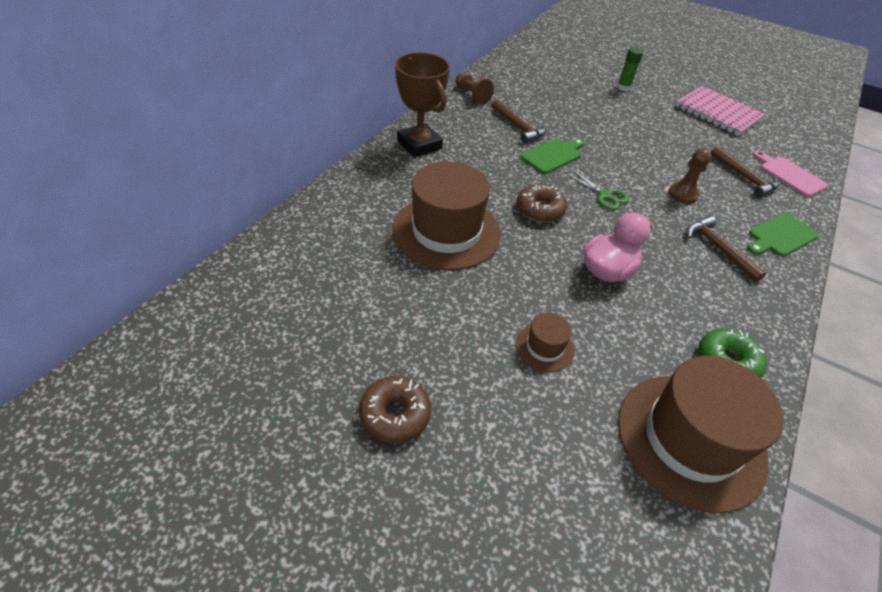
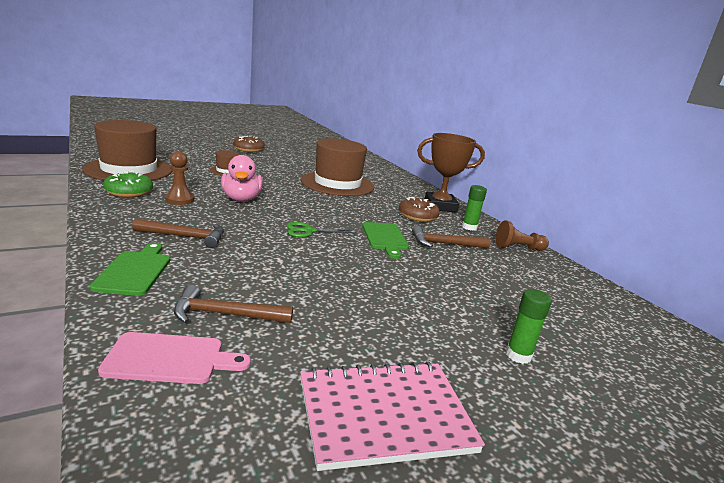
camera: 120 degrees right, 25 degrees down
brown donut [517,184,567,223] -> brown donut moved to [399,197,440,222]
brown pawn [668,148,712,204] -> brown pawn moved to [165,151,194,205]
none -> green glue stick [462,185,487,231]

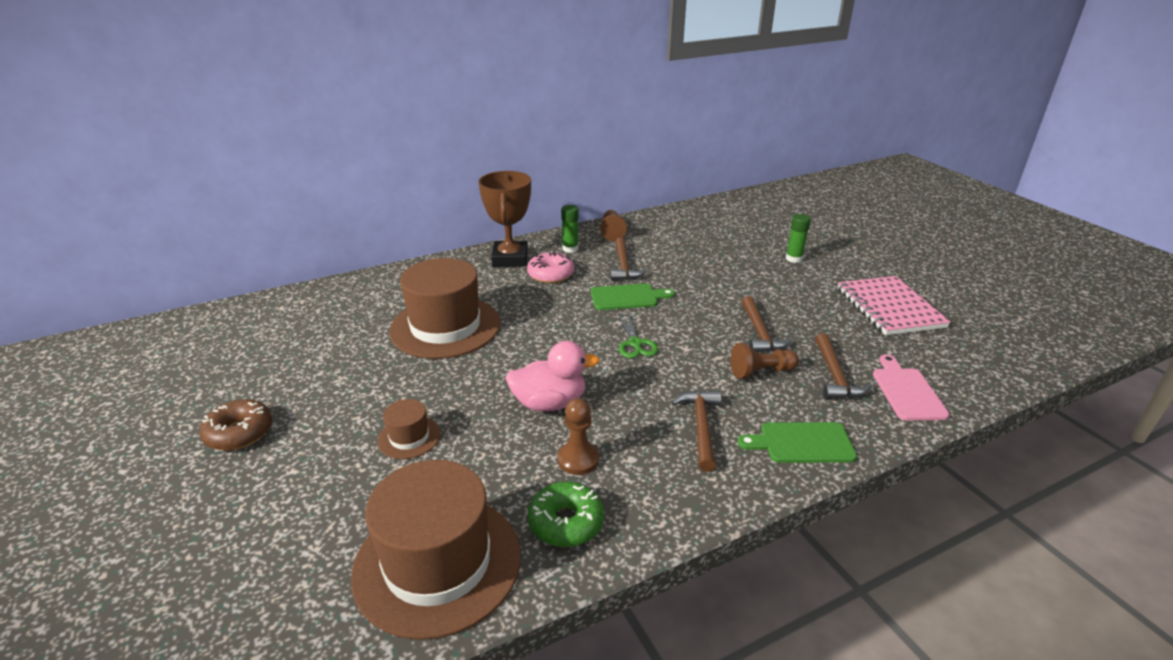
camera: 85 degrees left, 10 degrees up
brown donut [399,197,440,222] -> pink donut [527,252,574,283]
none -> brown pawn [731,343,799,379]
none -> brown hammer [742,296,792,352]

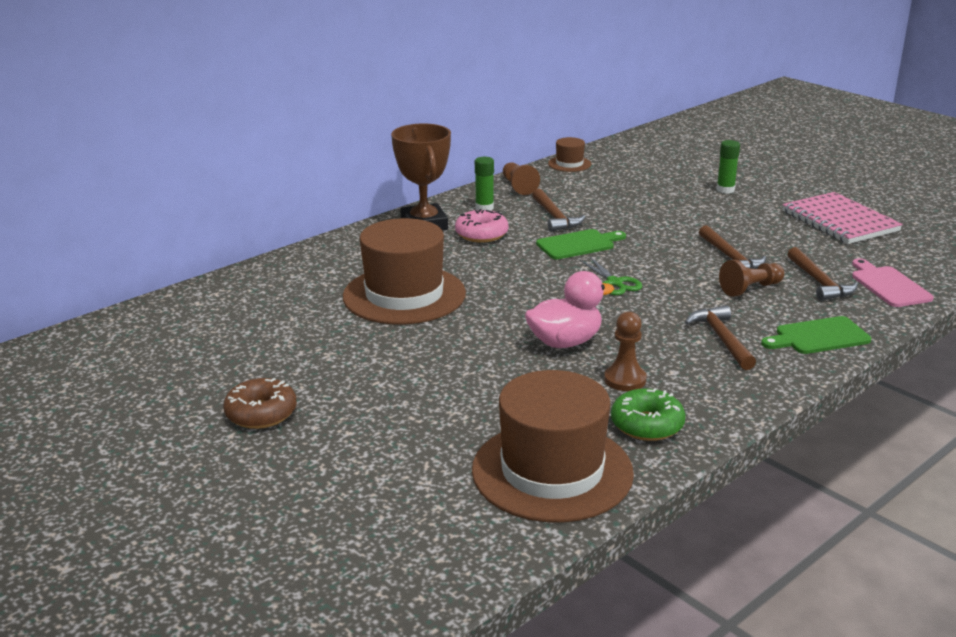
camera: 15 degrees left, 5 degrees down
brown hat [378,399,441,459] -> brown hat moved to [548,137,591,172]

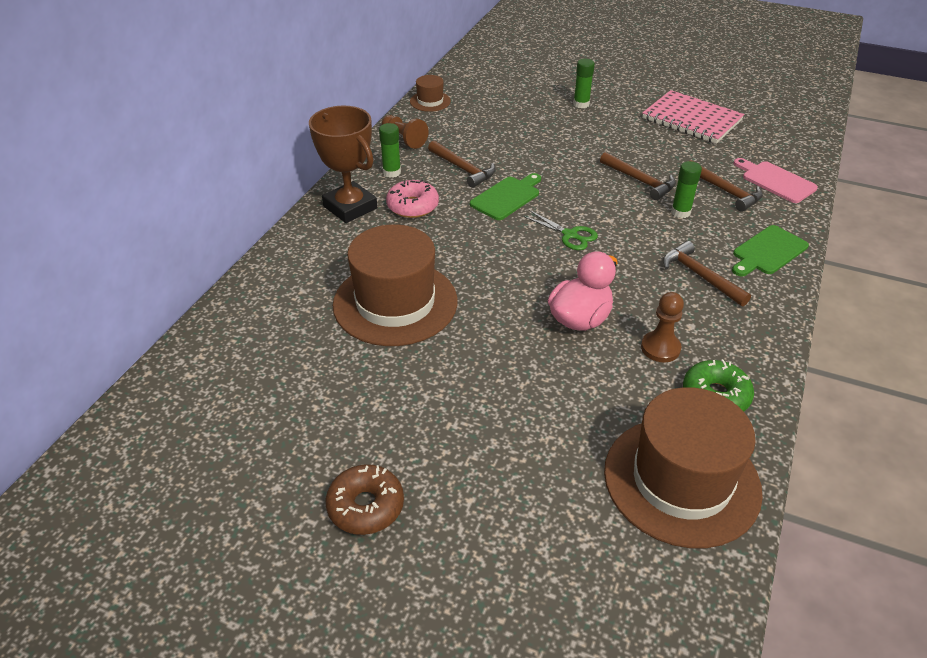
camera: 25 degrees left, 15 degrees up
brown pawn [719,260,784,296] -> green glue stick [671,161,702,218]

